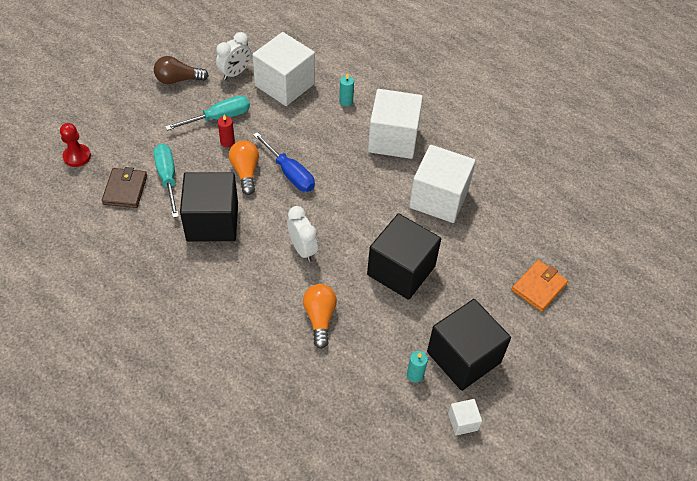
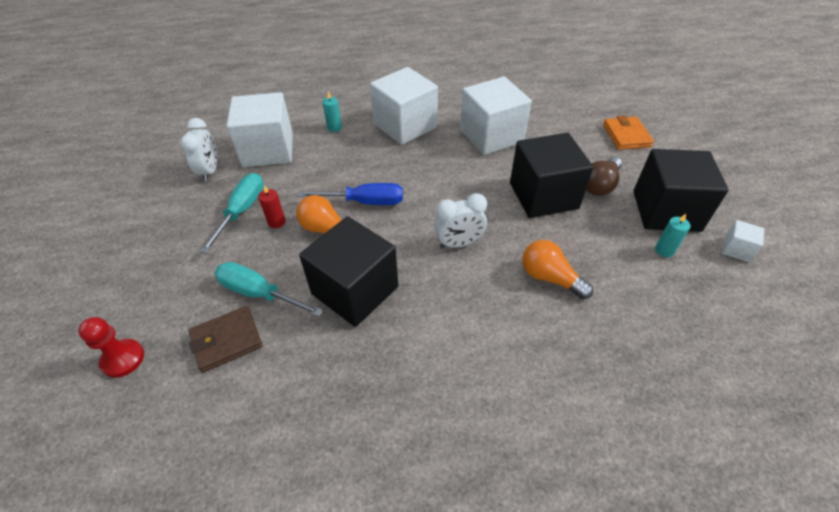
camera: 45 degrees left, 5 degrees down
brown wallet [102,167,147,208] -> brown wallet turned 75 degrees counterclockwise [189,306,262,373]
brown light bulb [154,56,209,84] -> brown light bulb moved to [586,157,622,196]
white clock [287,206,318,262] -> white clock turned 150 degrees clockwise [434,193,487,248]

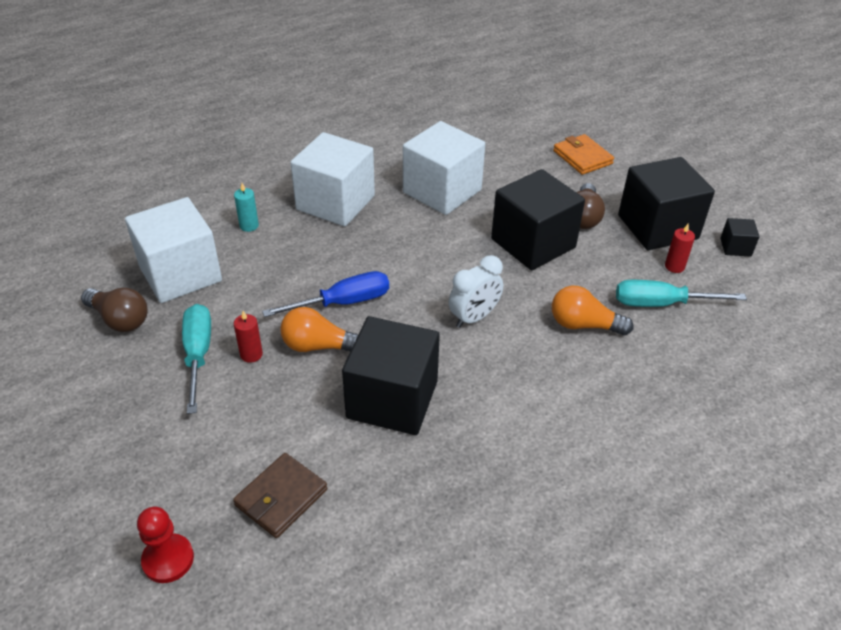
camera: 25 degrees left, 5 degrees down
white clock [180,118,217,182] -> brown light bulb [81,288,148,332]
turquoise screwdriver [215,262,324,317] -> turquoise screwdriver moved to [616,280,747,307]
turquoise candle [655,214,691,257] -> red candle [665,224,695,273]
white cube [722,220,765,262] -> black cube [720,218,760,257]

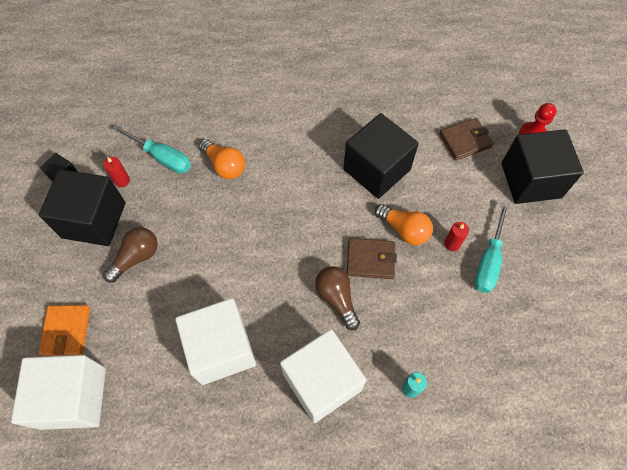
camera: 150 degrees left, 20 degrees up
brown light bulb [81,288,148,332] -> brown light bulb moved to [315,266,360,330]
white cube [125,197,222,303] -> white cube moved to [11,355,106,430]
blue screwdriver [262,271,389,317] -> brown wallet [347,238,397,279]
white clock [449,255,503,328] -> none
black cube [491,169,585,271] -> black cube moved to [501,129,584,204]

